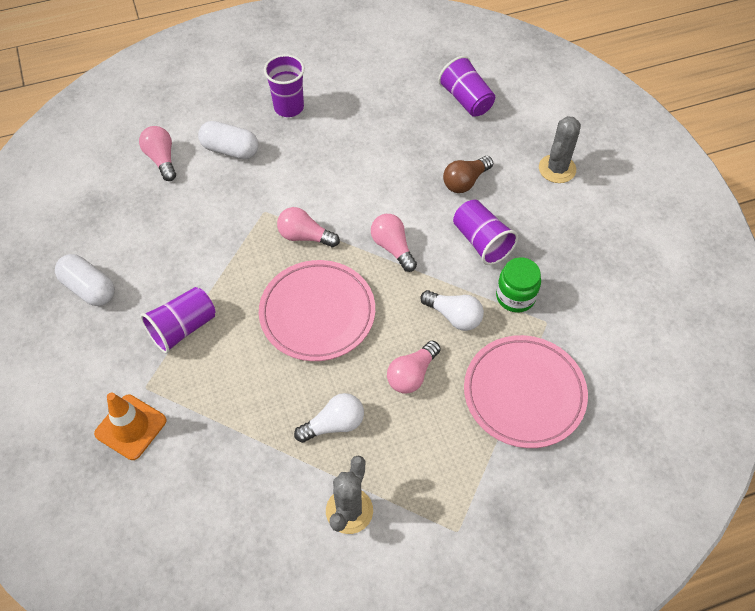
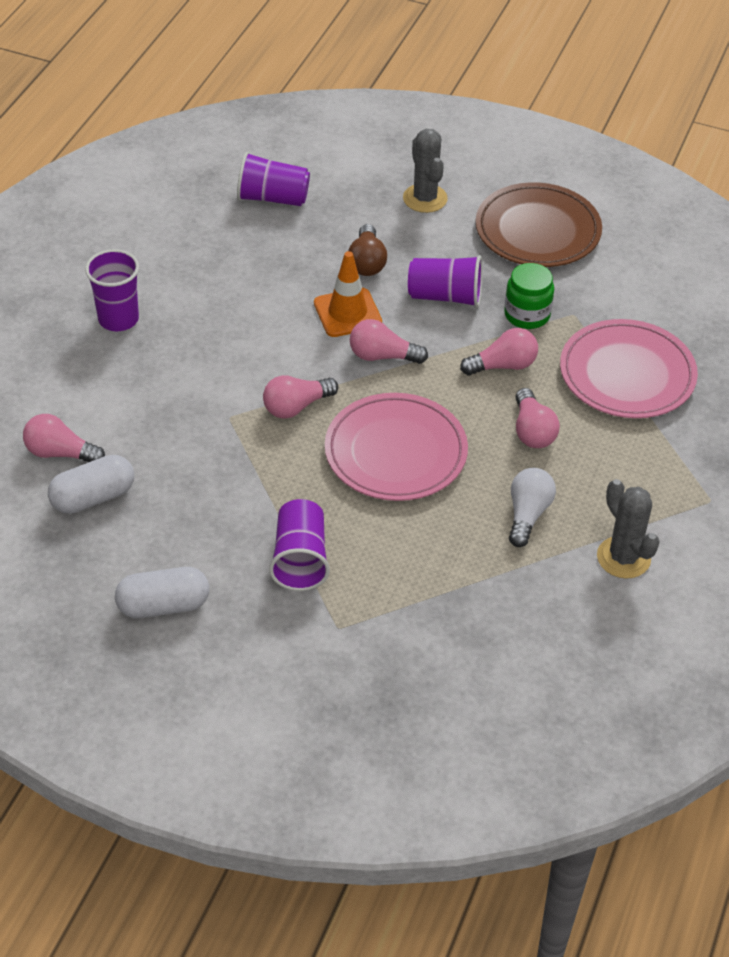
camera: 50 degrees left, 10 degrees down
orange traffic cone [94,393,167,460] -> orange traffic cone moved to [314,251,382,337]
white capsule [198,121,258,159] -> white capsule moved to [48,455,134,514]
white light bulb [420,290,484,331] -> pink light bulb [460,328,538,375]
none -> brown plate [476,182,602,267]

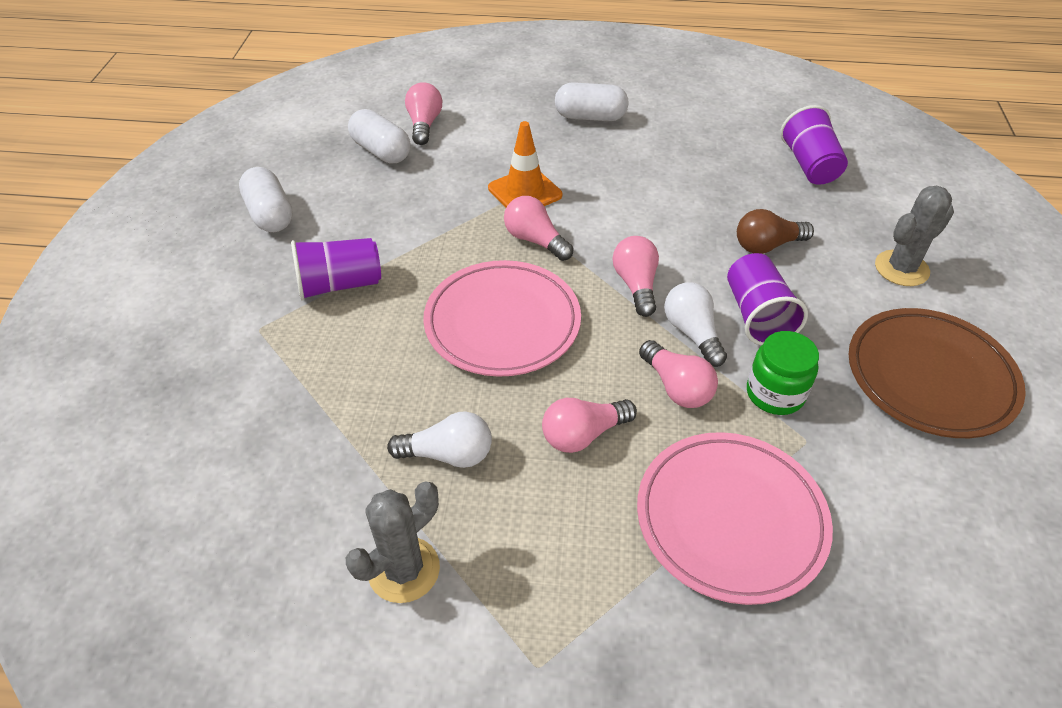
camera: 75 degrees right, 0 degrees up
purple cup [85,249,139,331] -> white capsule [555,82,629,121]
orange traffic cone [314,251,382,337] -> orange traffic cone moved to [488,121,562,207]
none -> white light bulb [664,282,727,367]

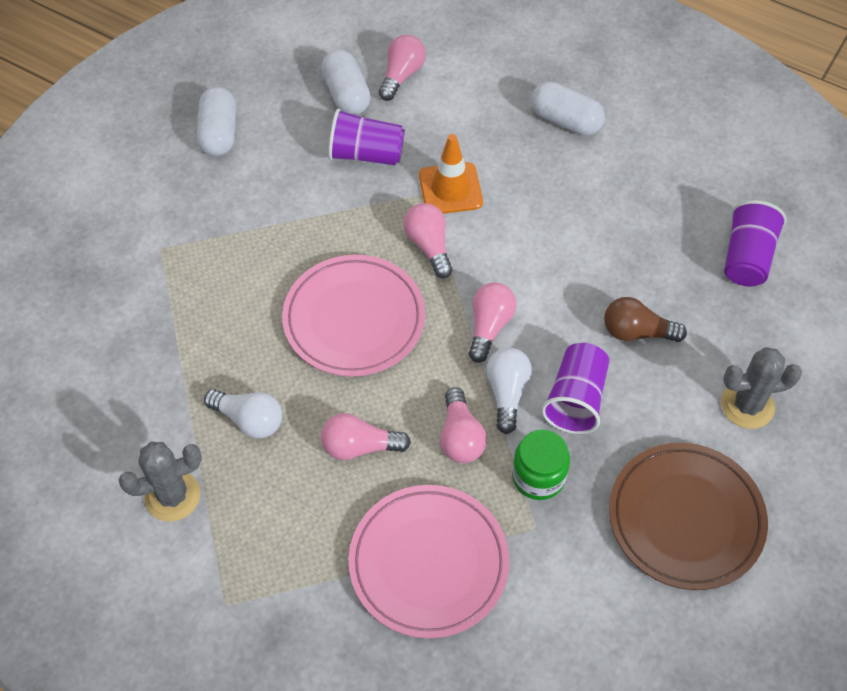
camera: 25 degrees right, 10 degrees up
purple cup [291,238,381,301] -> purple cup moved to [328,108,405,165]

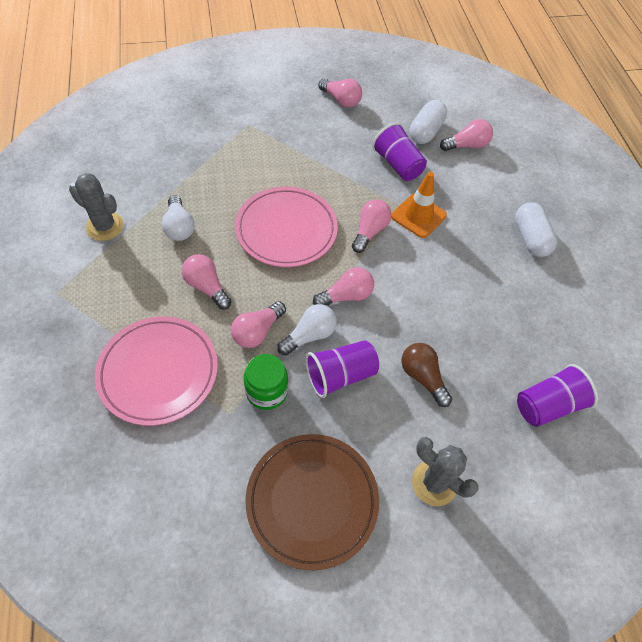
camera: 45 degrees right, 0 degrees up
white capsule [197,87,236,156] -> pink light bulb [318,79,362,108]

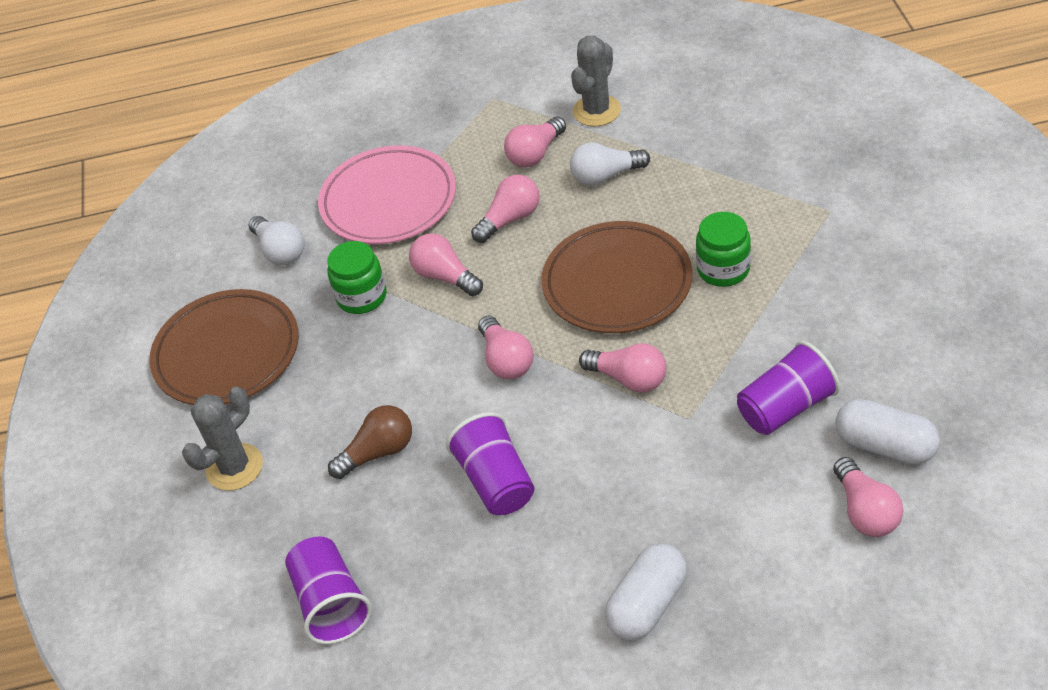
camera: 100 degrees right, 10 degrees down
pink plate [235,187,338,267] -> brown plate [541,221,692,333]
white light bulb [277,304,337,355] -> white light bulb moved to [249,216,305,265]
purple cup [306,340,379,398] -> purple cup moved to [446,412,534,515]
pink light bulb [318,79,362,108] -> pink light bulb moved to [504,117,566,168]
orange traffic cone [391,172,447,238] -> none
white capsule [515,202,557,257] -> white capsule turned 45 degrees counterclockwise [605,543,687,641]
none -> green jar [696,212,751,287]

